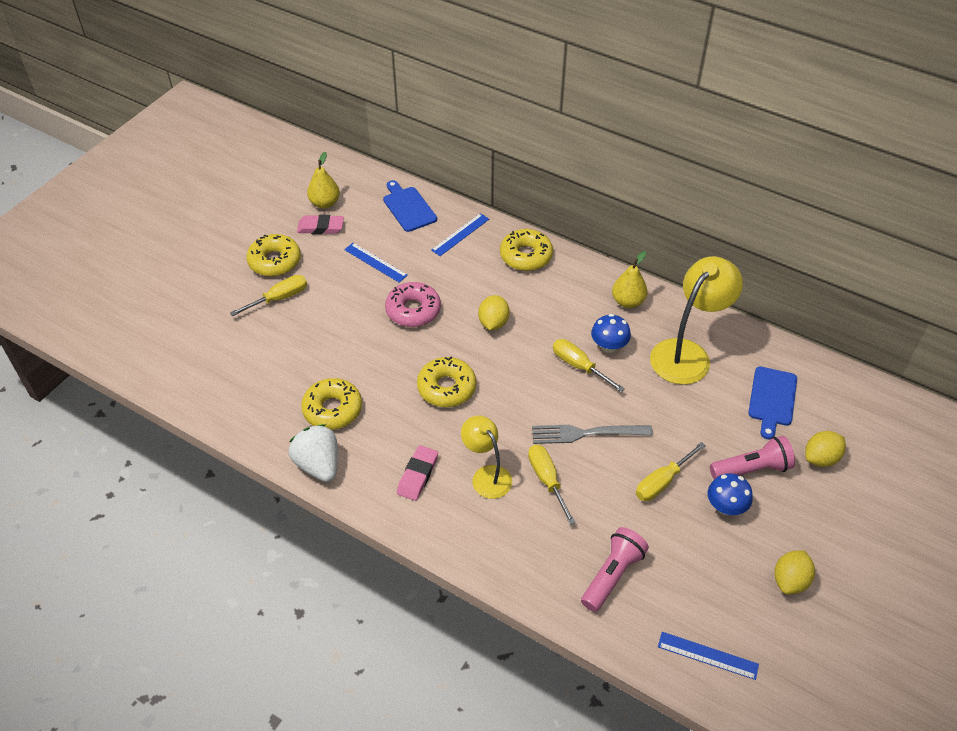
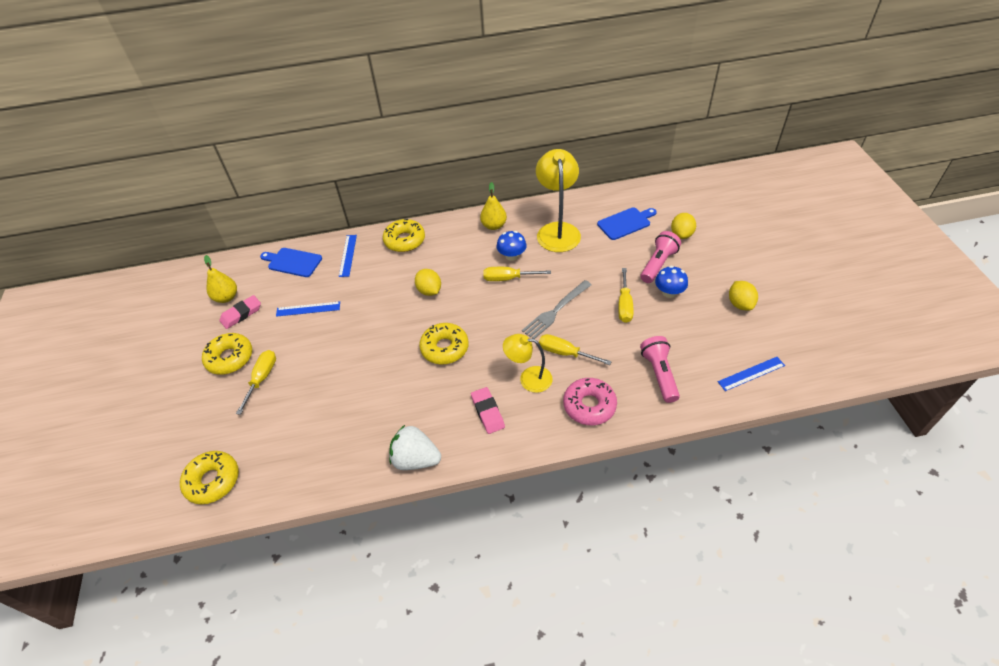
camera: 40 degrees left, 0 degrees up
yellow donut [301,378,362,430] -> yellow donut moved to [180,451,239,505]
pink donut [385,282,441,327] -> pink donut moved to [563,378,617,425]
blue cutting board [748,367,797,439] -> blue cutting board turned 90 degrees counterclockwise [597,207,657,240]

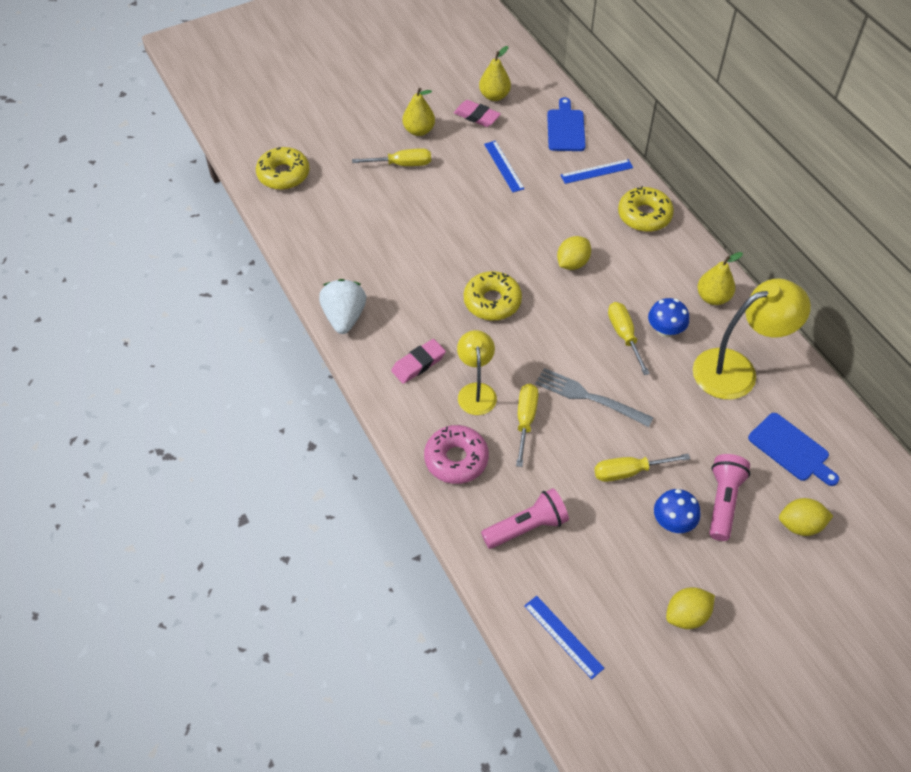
camera: 70 degrees right, 5 degrees up
yellow donut [202,333,252,375] -> yellow pear [402,88,435,136]
pink flashlight [640,231,681,283] -> pink flashlight turned 90 degrees counterclockwise [709,454,750,541]

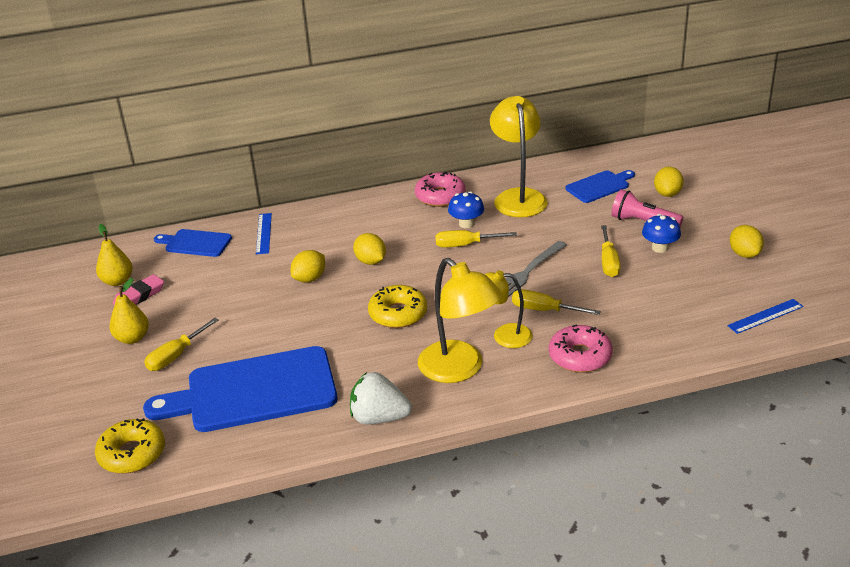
camera: 75 degrees left, 20 degrees down
yellow screwdriver [352,148,431,166] -> yellow screwdriver turned 150 degrees counterclockwise [144,318,219,371]
pink eraser [391,339,446,384] -> yellow lamp [418,258,503,383]
pink flashlight [481,488,569,549] -> none
blue ruler [484,141,525,192] -> none
yellow donut [618,186,674,232] -> none
yellow pear [697,252,743,305] -> pink donut [415,172,466,207]
none -> blue cutting board [143,346,337,432]
none -> yellow lemon [291,250,325,282]

